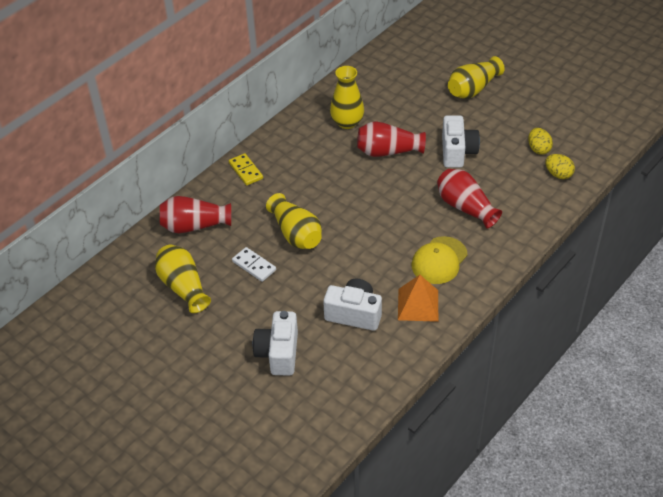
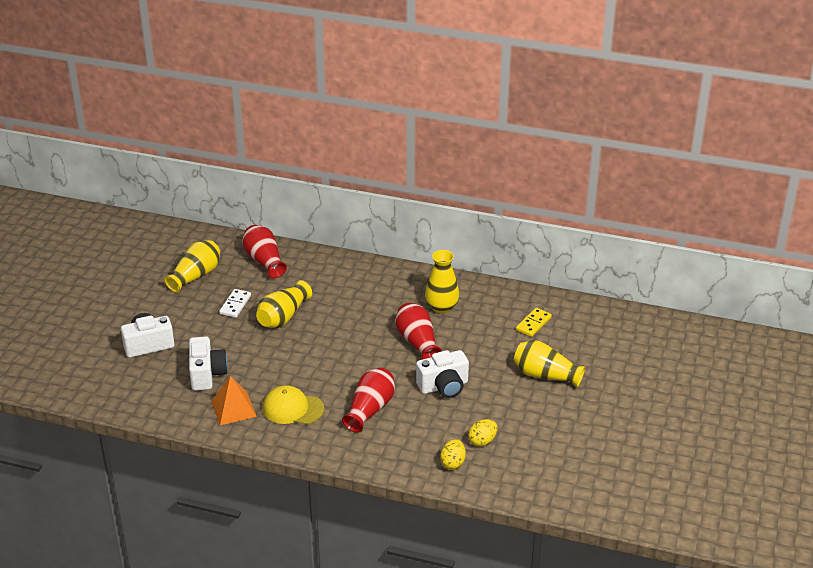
camera: 65 degrees right, 10 degrees down
yellow domino [229,153,263,185] -> yellow domino moved to [516,308,552,337]

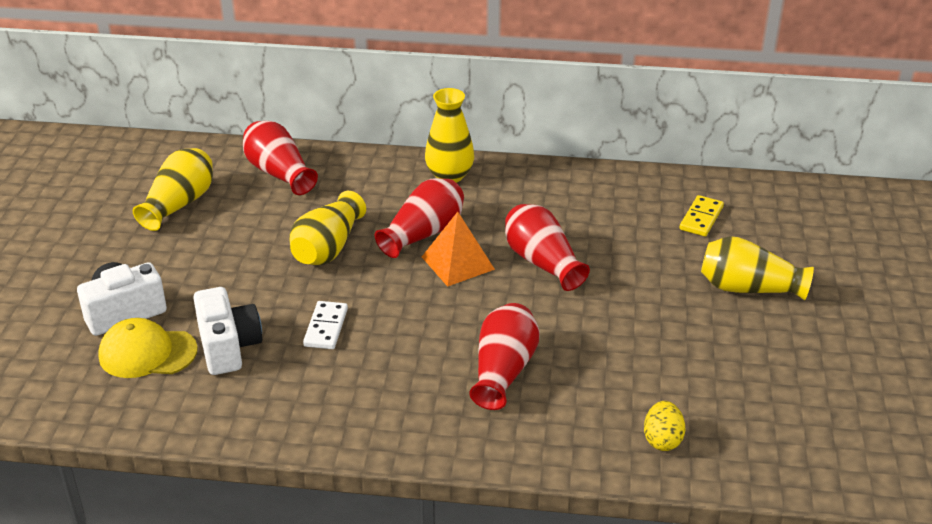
camera: 10 degrees left, 0 degrees up
orange pyramid [211,376,257,425] -> orange pyramid moved to [422,212,495,287]
white domino [219,289,251,318] -> white domino moved to [303,301,348,349]
yellow cap [263,385,324,425] -> yellow cap moved to [98,318,198,378]
white camera [416,350,469,398] -> none
yellow vase [425,250,459,313] -> yellow vase moved to [425,88,474,183]
yellow egg [468,419,498,447] -> none
none -> red vase [375,178,464,258]

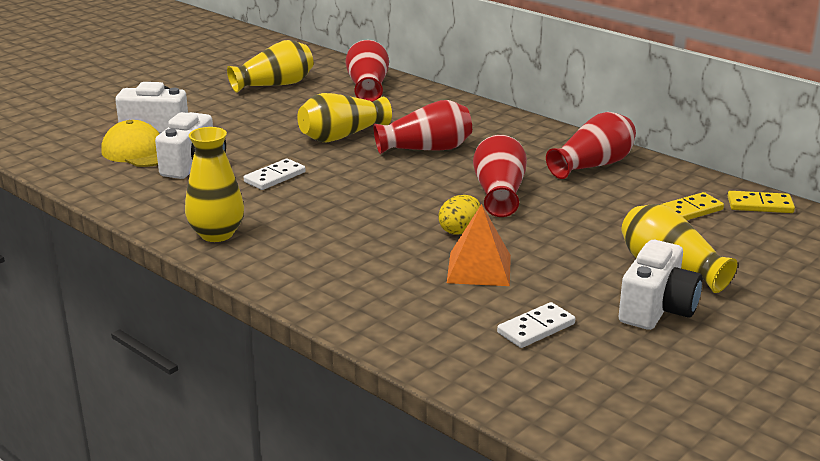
camera: 35 degrees right, 10 degrees down
orange pyramid [422,212,495,287] -> orange pyramid moved to [447,204,511,286]
yellow vase [425,88,474,183] -> yellow vase moved to [185,127,244,242]
red vase [469,303,540,410] -> red vase moved to [546,112,636,179]
yellow egg [644,401,685,451] -> yellow egg moved to [438,195,480,235]
none -> white domino [497,302,575,348]
none -> white camera [619,240,703,330]
none -> yellow domino [728,191,795,213]

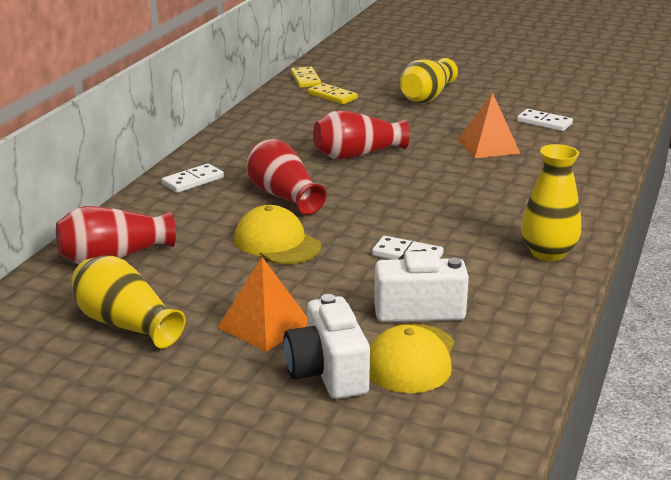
camera: 110 degrees left, 0 degrees up
yellow vase [297,93,392,142] -> yellow cap [234,205,321,264]
yellow egg [438,195,480,235] -> none
red vase [546,112,636,179] -> none
white camera [619,240,703,330] -> none
none -> white domino [162,163,224,193]
none -> orange pyramid [217,257,307,352]

